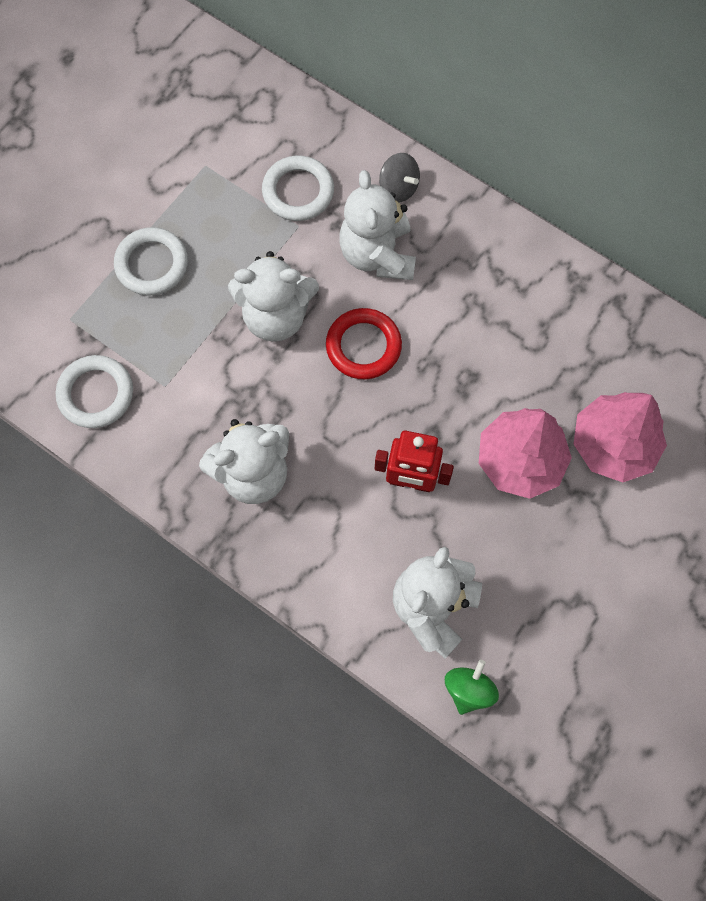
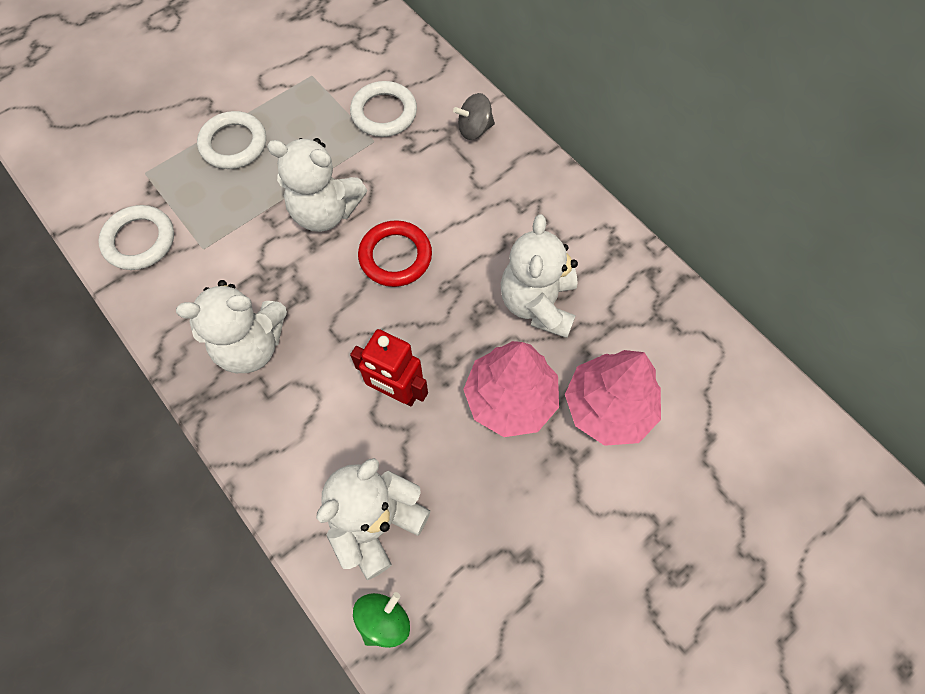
camera: 15 degrees right, 5 degrees down
white teddy bear [339,170,416,280] -> white teddy bear moved to [501,214,578,338]
grey spinning top [379,153,420,202] -> grey spinning top turned 105 degrees clockwise [453,93,495,140]

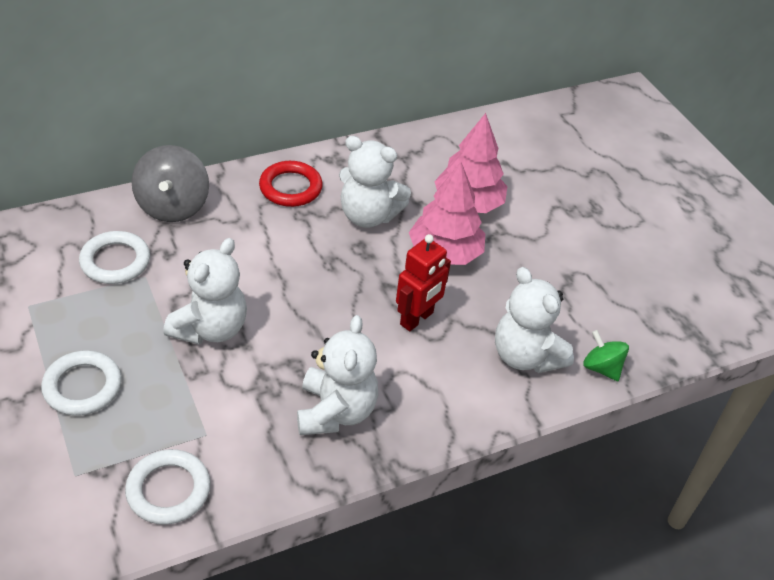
camera: 80 degrees left, 20 degrees down
red ring [358,220,432,287] -> red ring moved to [259,161,323,207]
grey spinning top [453,93,495,140] -> grey spinning top [131,145,209,222], size x1.73

